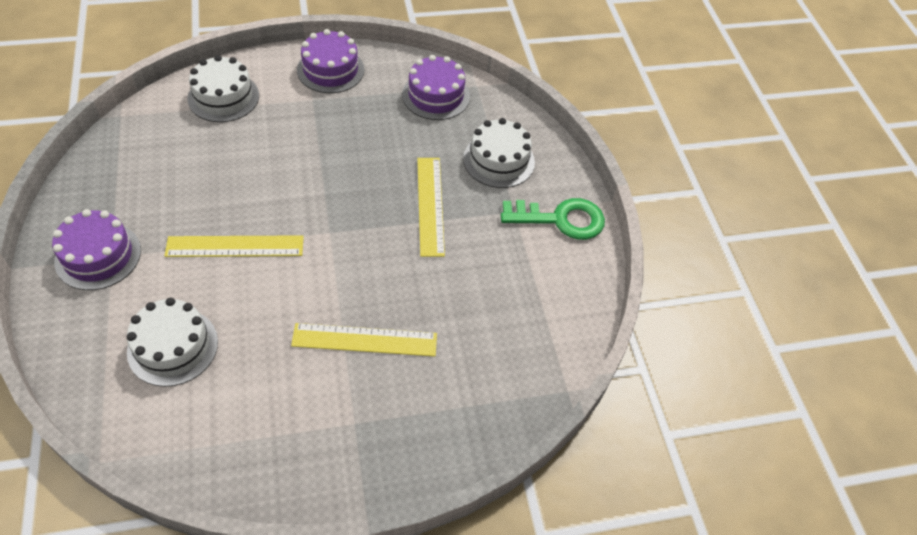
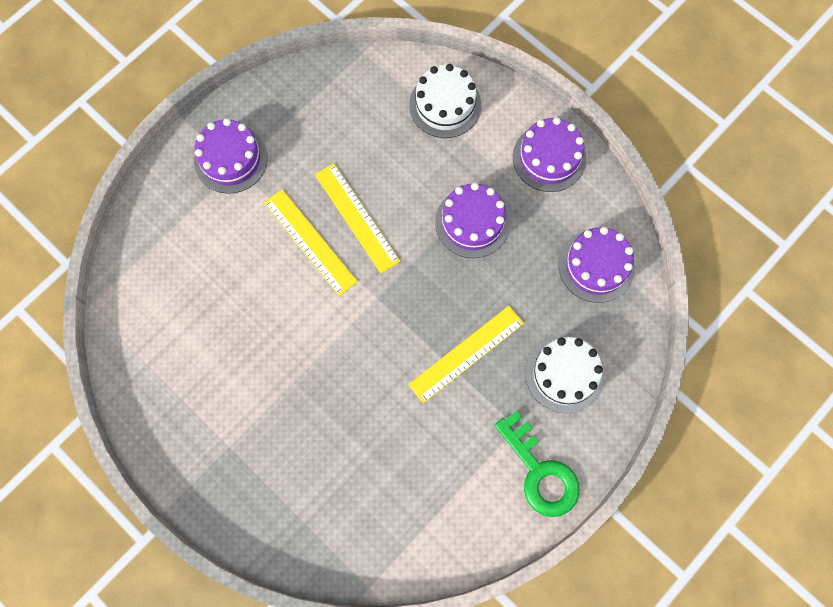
camera: 60 degrees right, 20 degrees up
white cake [127,297,218,387] -> none
yellow ruler [291,323,437,357] -> yellow ruler moved to [315,163,400,273]
none -> purple cake [435,183,510,258]

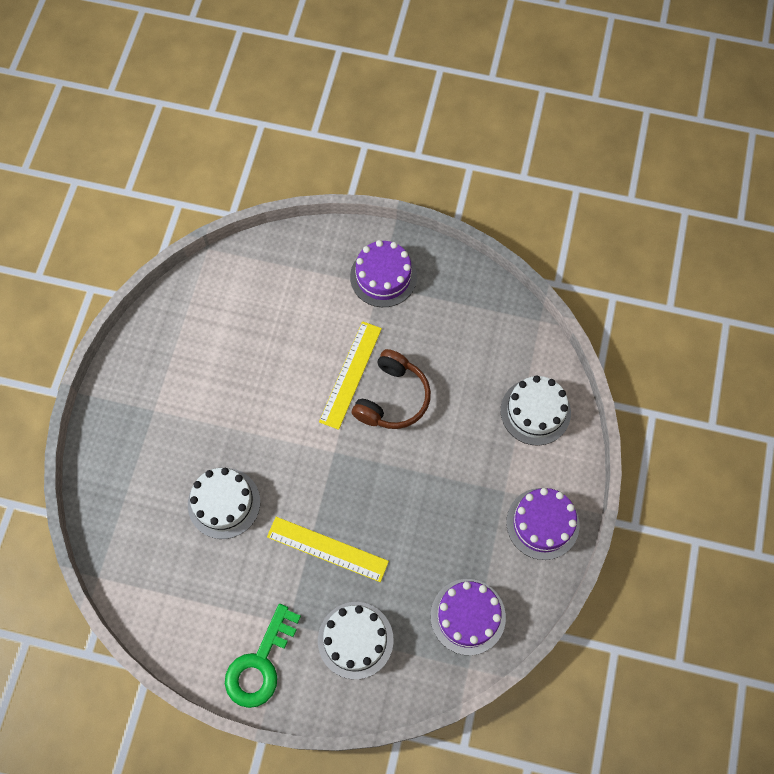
camera: 60 degrees right, 5 degrees down
yellow ruler [315,163,400,273] -> brown headphones [352,349,431,429]
purple cake [435,183,510,258] -> none
none -> white cake [188,468,260,539]

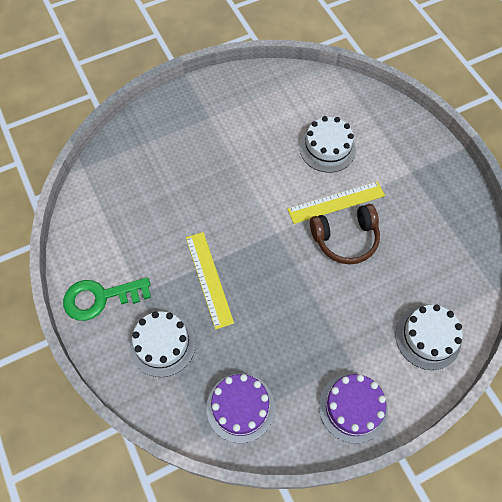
camera: 50 degrees right, 5 degrees down
white cake [188,468,260,539] -> white cake moved to [300,116,356,173]
purple cake [350,240,417,307] -> none

